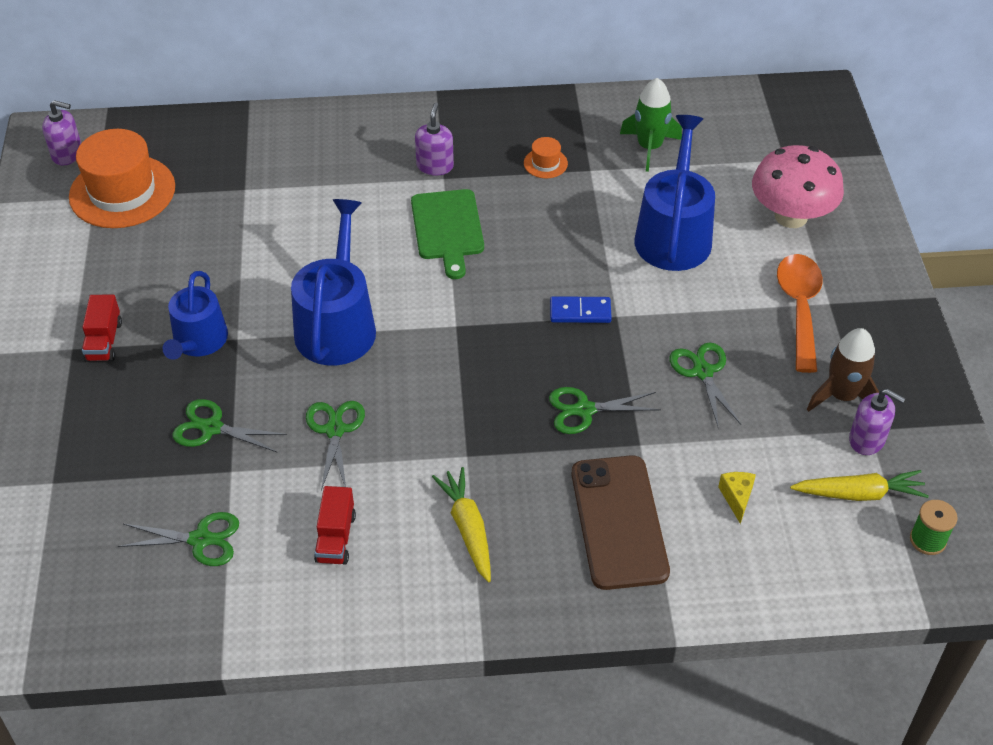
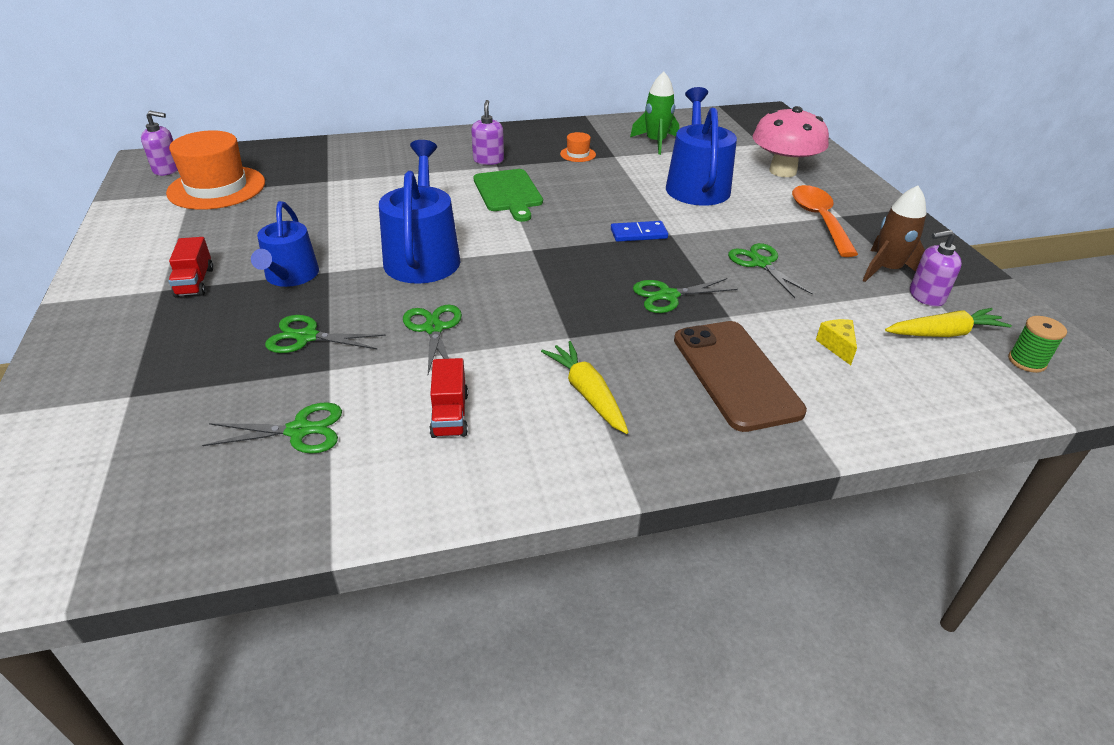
camera: 10 degrees left, 10 degrees down
purple soap dispenser [849,389,905,455] -> purple soap dispenser turned 150 degrees clockwise [910,230,962,307]

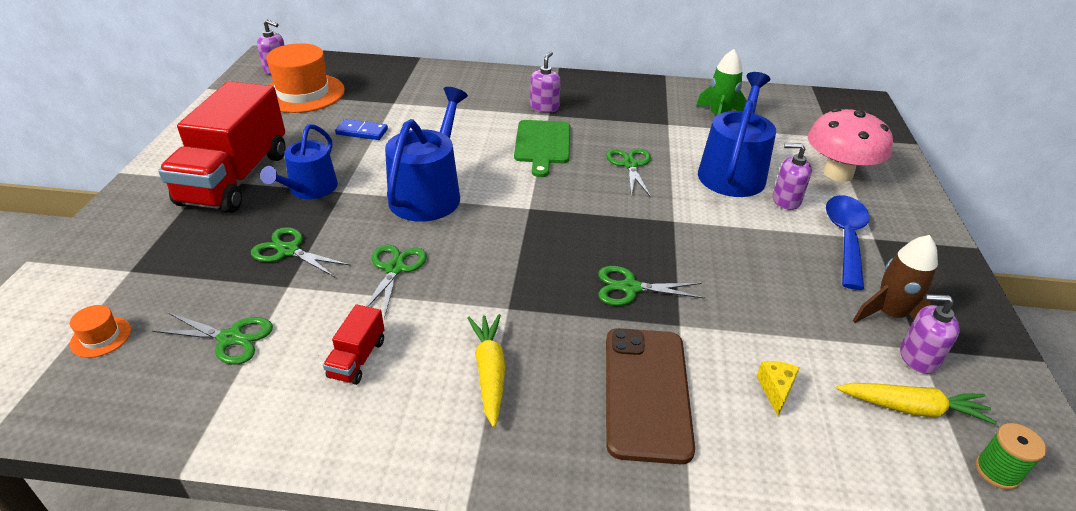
camera: 20 degrees right, 0 degrees up
red truck [168,237,213,297] -> red truck [158,81,286,213], size x2.46
orange hat [560,132,596,162] -> orange hat moved to [70,305,131,358]
blue domino [611,221,668,242] -> blue domino moved to [335,119,388,140]
green scissors [728,243,813,298] -> green scissors moved to [606,149,651,197]
orange spoon [792,185,858,257] -> blue spoon [826,195,869,290]
none -> purple soap dispenser [773,143,812,210]

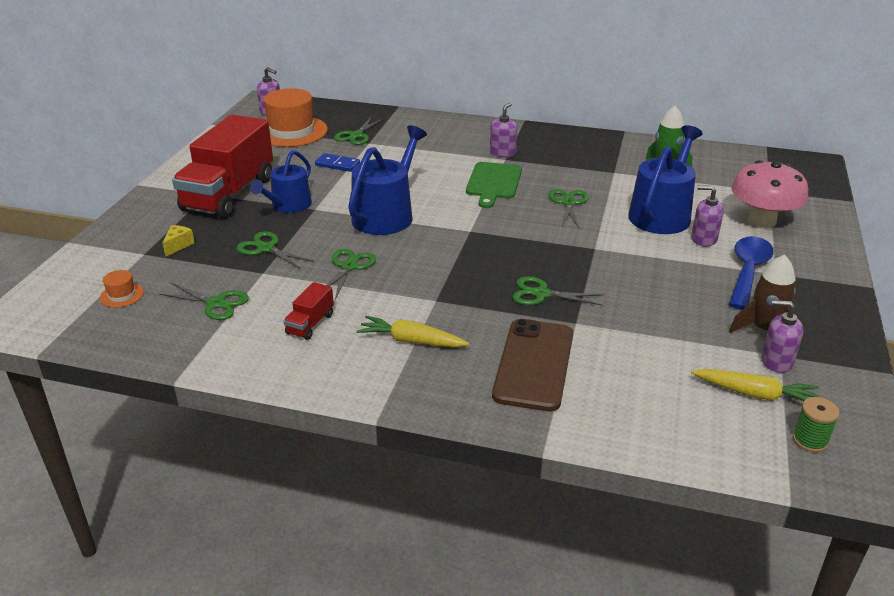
camera: 10 degrees right, 5 degrees down
yellow carrot [467,314,505,427] -> yellow carrot turned 75 degrees counterclockwise [356,316,469,347]
yellow cheese [757,361,800,416] -> yellow cheese moved to [162,225,195,257]
none -> green scissors [334,118,384,145]

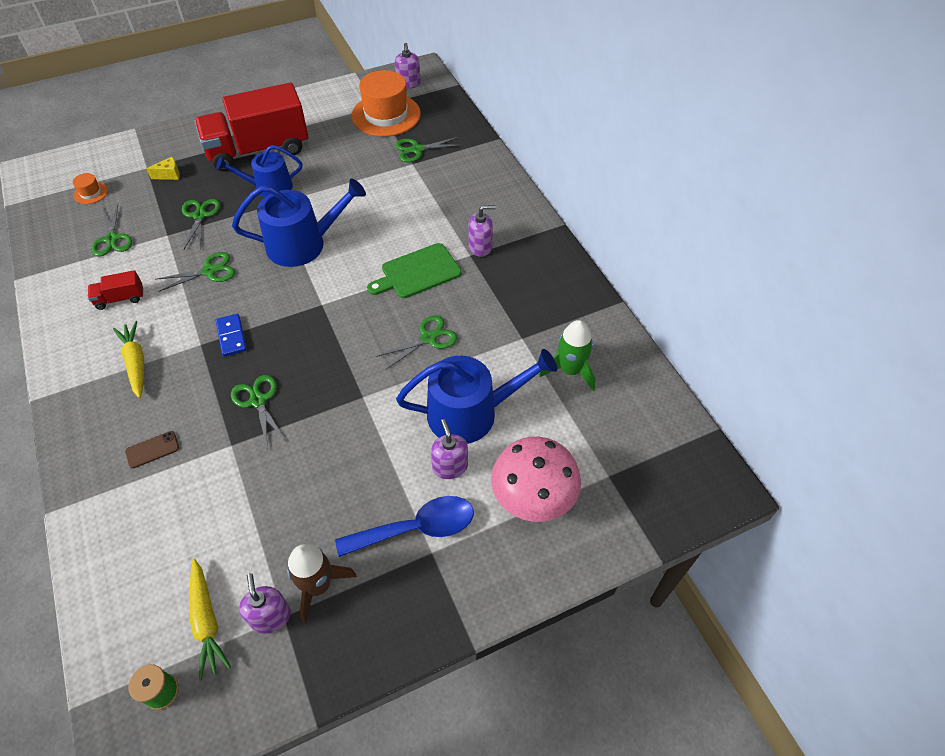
camera: 50 degrees right, 20 degrees up
blue domino [315,153,360,172] -> blue domino moved to [216,314,247,357]
brown phone [492,319,573,411] -> brown phone [125,431,179,468], size x0.42

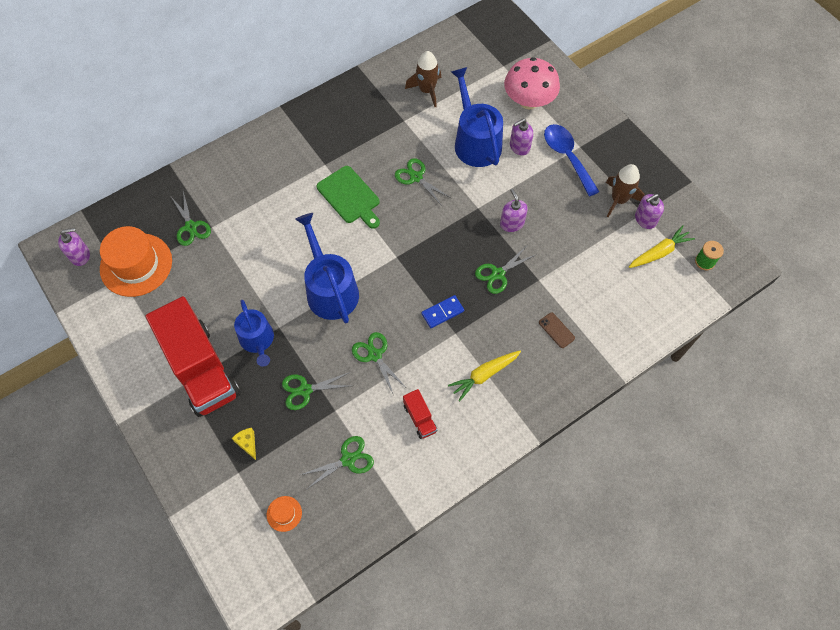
camera: 100 degrees left, 10 degrees up
purple soap dispenser [468,205,496,257] -> purple soap dispenser moved to [500,189,528,232]
green rocket [540,320,596,391] -> brown rocket [405,51,441,107]

